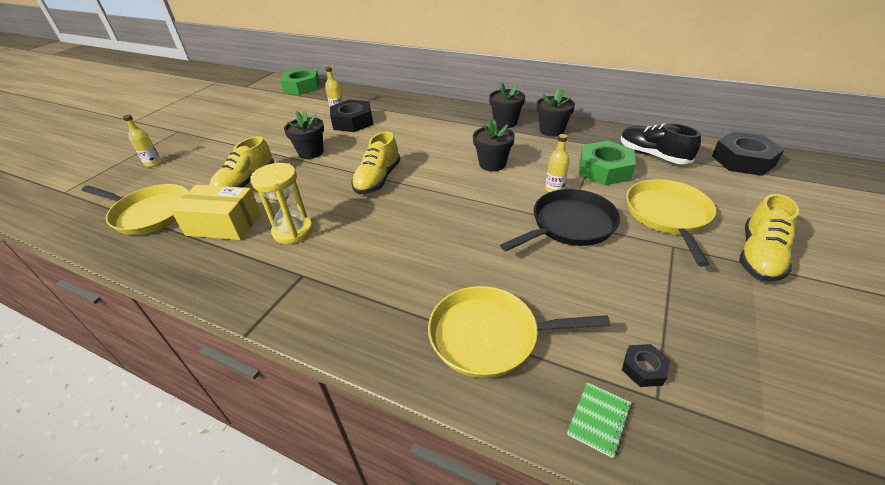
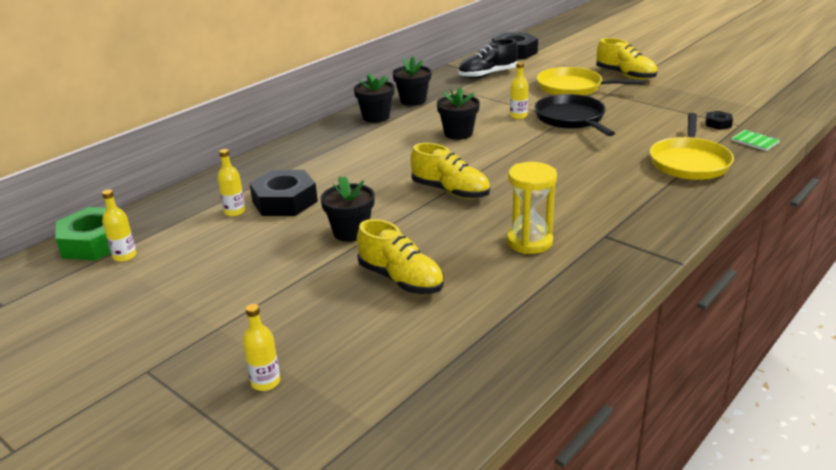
camera: 75 degrees left, 10 degrees down
yellow pan [82,184,189,235] -> none
yellow box [170,185,261,240] -> none
green nut [579,141,636,186] -> none
none -> yellow bottle [102,190,137,262]

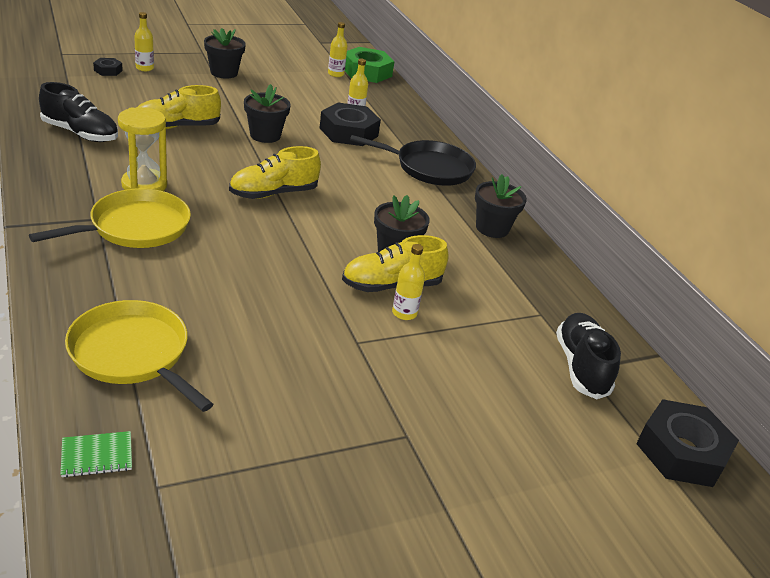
camera: 110 degrees right, 5 degrees up
black flower pot [393,56,432,106] -> black flower pot moved to [204,28,246,79]
black pan [534,94,615,136] -> black pan moved to [350,135,476,186]
yellow pan [537,67,645,96] -> yellow pan moved to [29,188,191,248]
yellow shoe [596,38,657,80] -> yellow shoe moved to [342,235,448,292]
black nut [705,111,733,130] -> black nut moved to [93,58,123,76]
none -> black shoe [39,82,118,142]

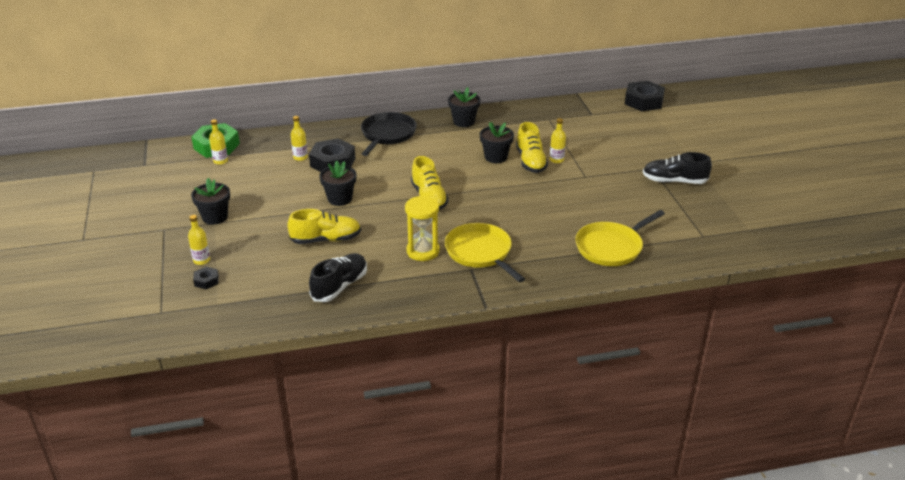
camera: 75 degrees left, 0 degrees up
green notebook [60,431,132,478] -> none
yellow shoe [138,85,221,129] -> yellow shoe turned 90 degrees counterclockwise [287,209,361,244]
black shoe [556,313,621,399] -> black shoe moved to [643,152,712,184]

